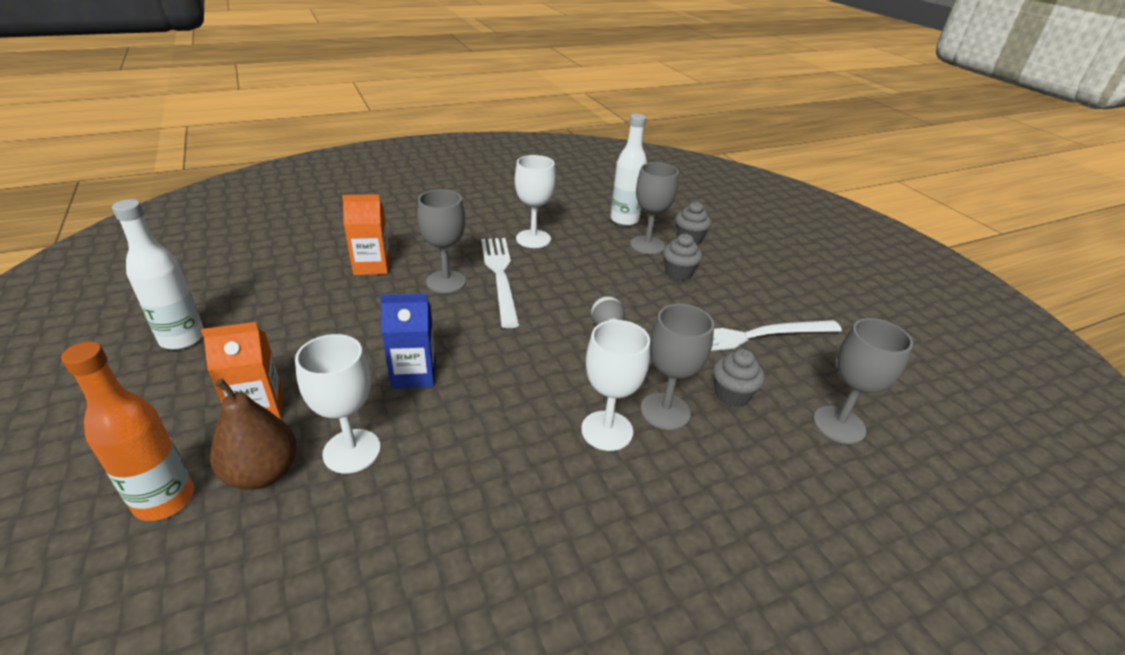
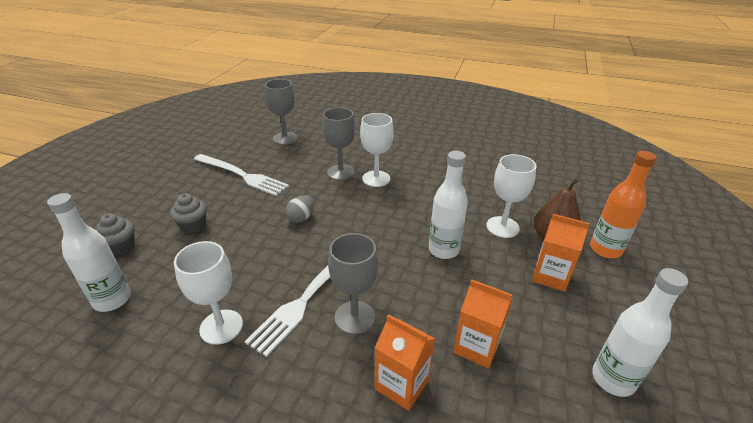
camera: 135 degrees left, 0 degrees up
blue carton [380,294,436,389] -> white bottle [429,151,468,259]
grey goblet [630,162,678,255] -> none
grey cupcake [713,349,765,407] -> none
none -> orange carton [453,279,512,369]

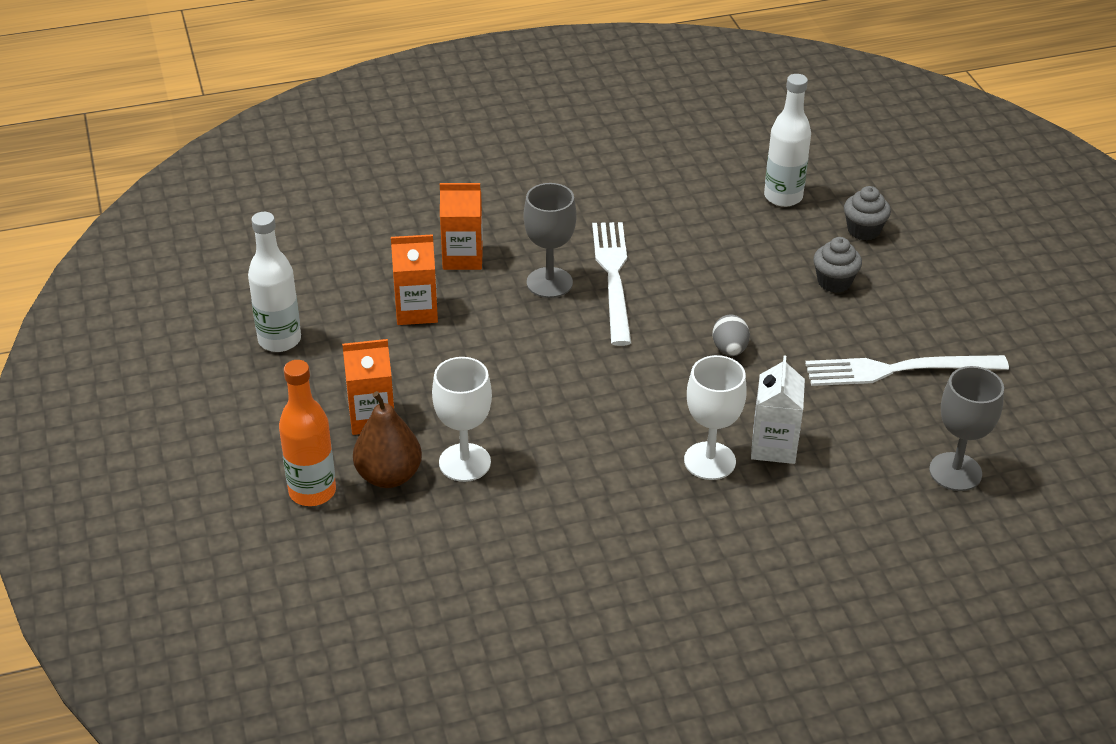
camera: 145 degrees right, 5 degrees up
white goblet [174,241,243,345] -> none
grey goblet [322,107,355,180] -> white carton [751,356,805,464]
white bottle [429,151,468,259] -> none

